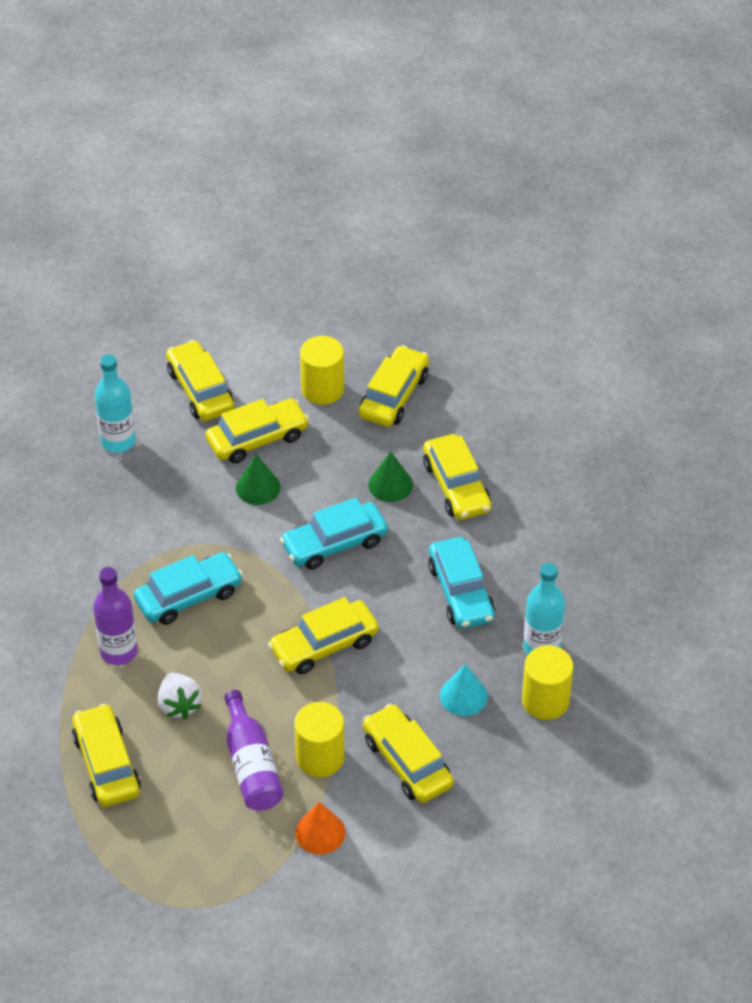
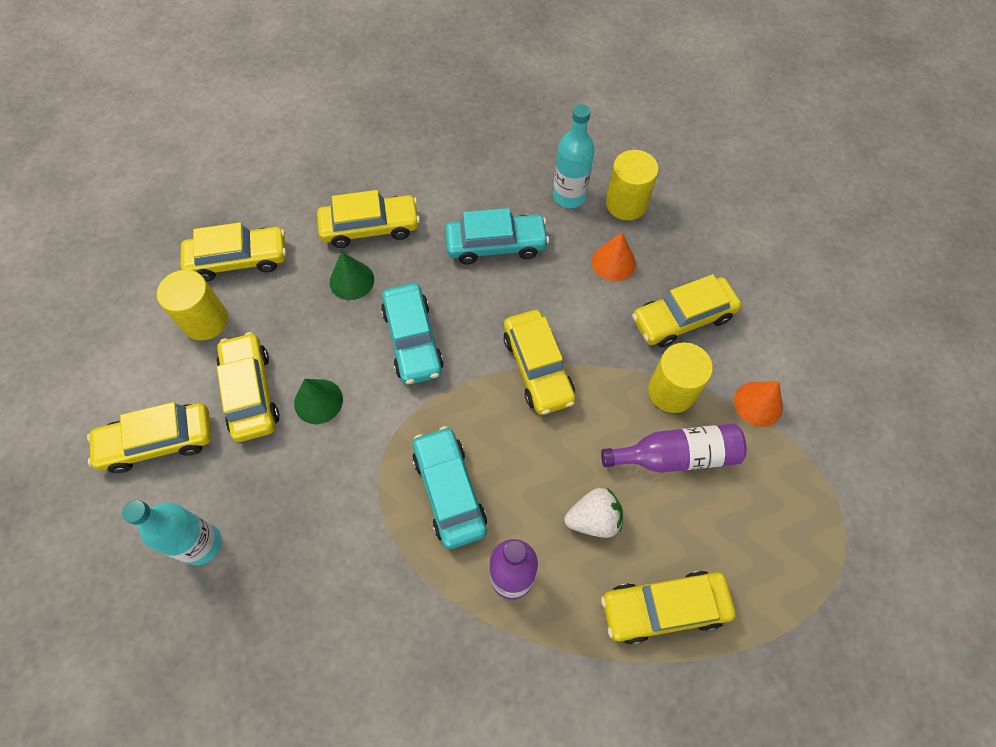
camera: 80 degrees left, 15 degrees up
yellow car [359,345,429,427] -> yellow car turned 135 degrees clockwise [181,222,286,282]
turquoise cone [440,664,488,716] -> orange cone [592,233,636,281]

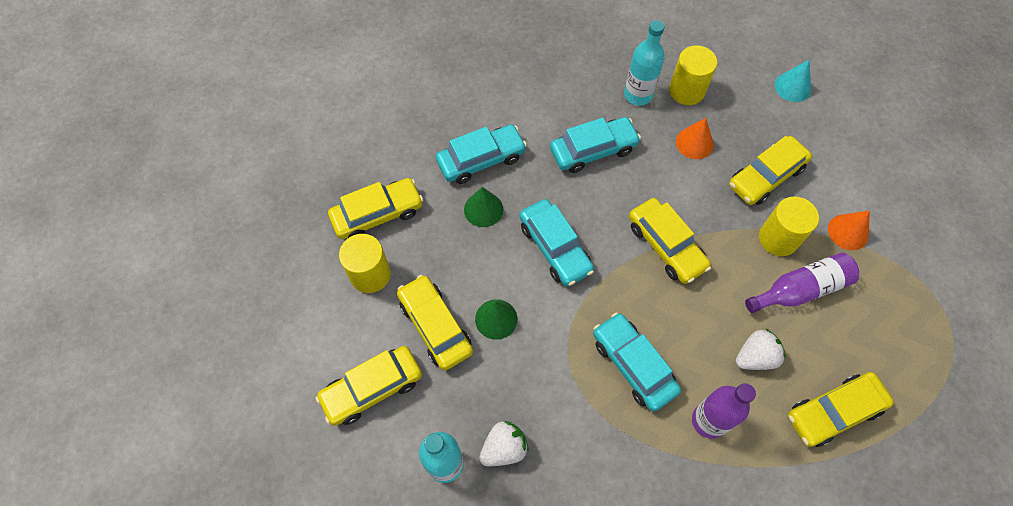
camera: 15 degrees left, 0 degrees up
yellow car [317,190,420,248] -> turquoise car [436,125,527,184]
none -> white strawberry [479,421,529,466]
none -> turquoise cone [775,60,811,102]

